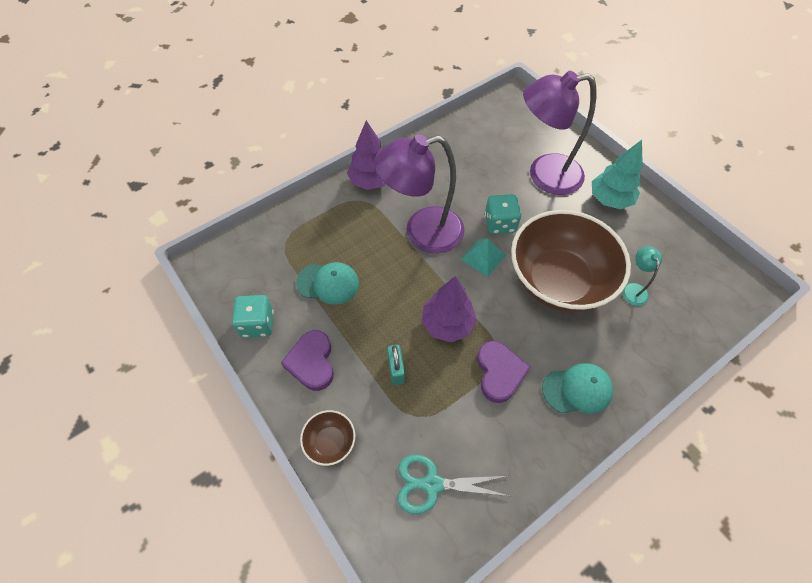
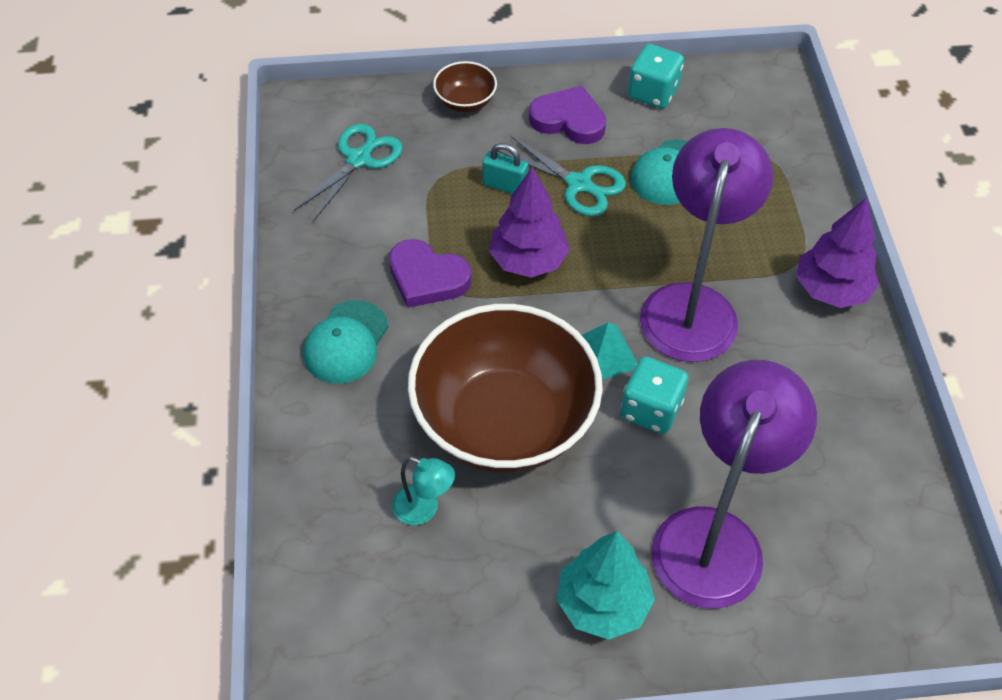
camera: 120 degrees right, 5 degrees down
none -> turquoise scissors [498,135,626,216]

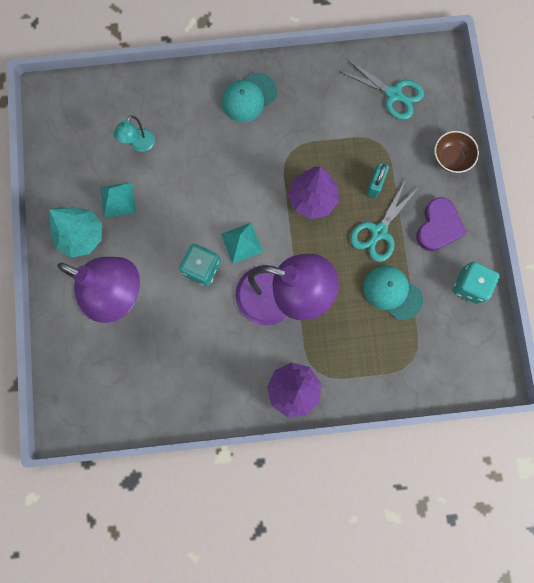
camera: 90 degrees right, 25 degrees up
turquoise cap [303,300,389,384] -> turquoise cap turned 60 degrees counterclockwise [222,73,277,122]
purple heart [389,239,471,308] -> none
brown bowl [408,304,603,473] -> none
none -> turquoise pyramid [100,182,136,218]

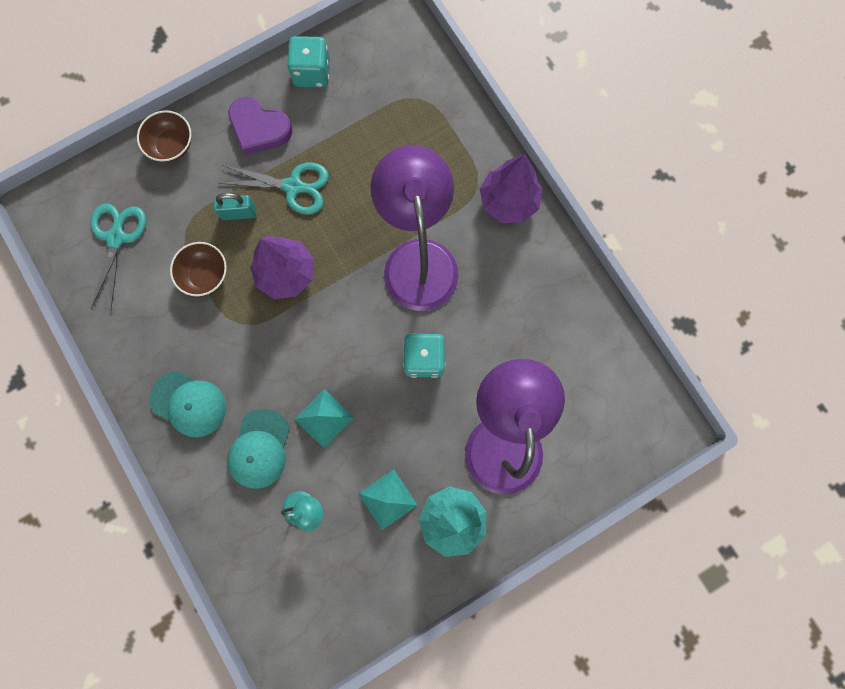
camera: 115 degrees left, 0 degrees up
turquoise pyramid [221,223,263,264] -> turquoise pyramid moved to [295,389,354,448]
turquoise cap [363,266,423,320] -> turquoise cap moved to [227,409,290,489]
purple heart [416,197,467,251] -> purple heart turned 150 degrees counterclockwise [228,97,293,155]
none -> brown bowl [170,242,227,296]

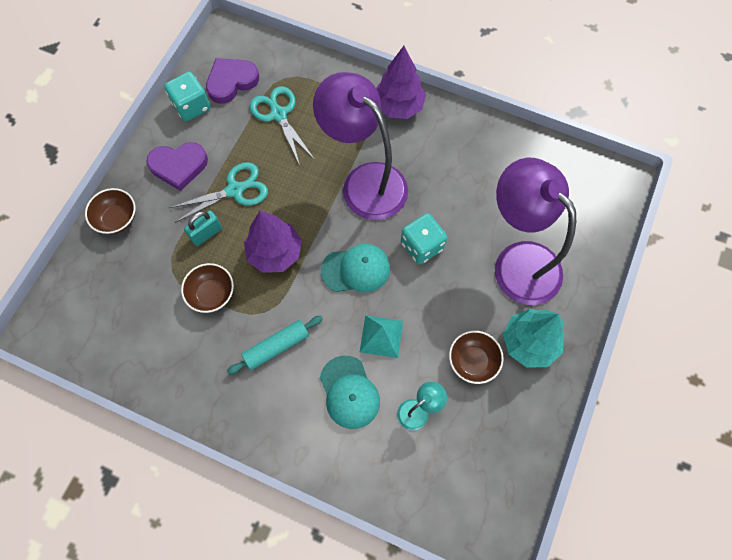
camera: 35 degrees left, 10 degrees down
turquoise scissors [91,203,146,312] -> turquoise scissors moved to [250,86,315,165]
turquoise cap [149,371,226,437] -> turquoise cap moved to [321,244,390,292]
turquoise pyramid [358,469,418,530] -> brown bowl [449,331,504,384]
none -> purple heart [206,58,259,104]
none -> turquoise rolling pin [227,316,323,375]

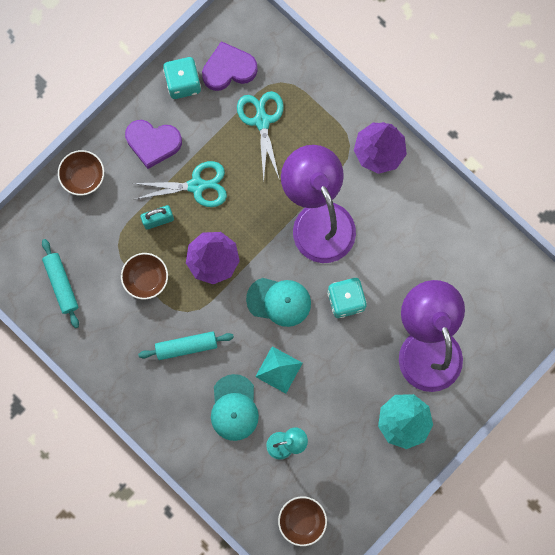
camera: 20 degrees right, 10 degrees up
brown bowl [449,331,504,384] -> brown bowl moved to [278,496,327,546]
none -> turquoise rolling pin [42,239,79,328]

